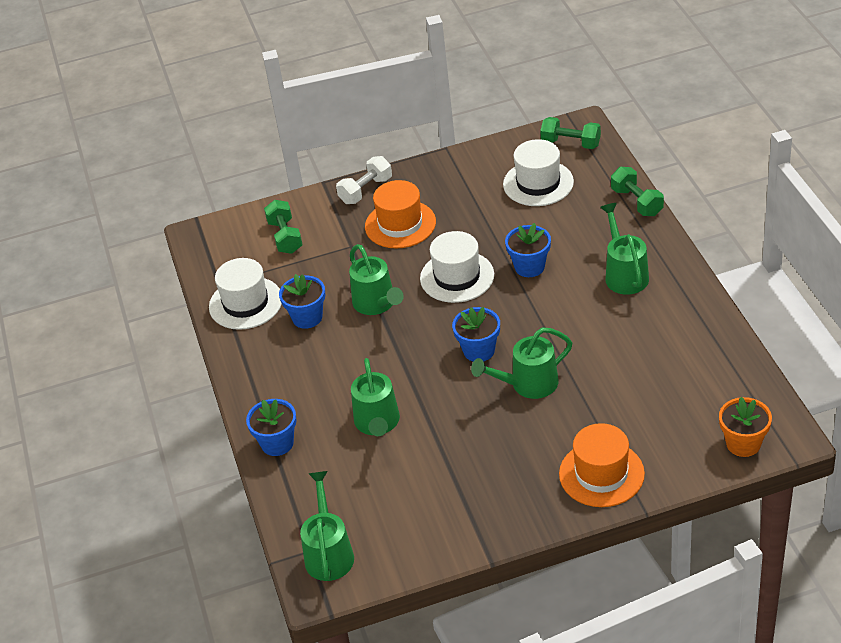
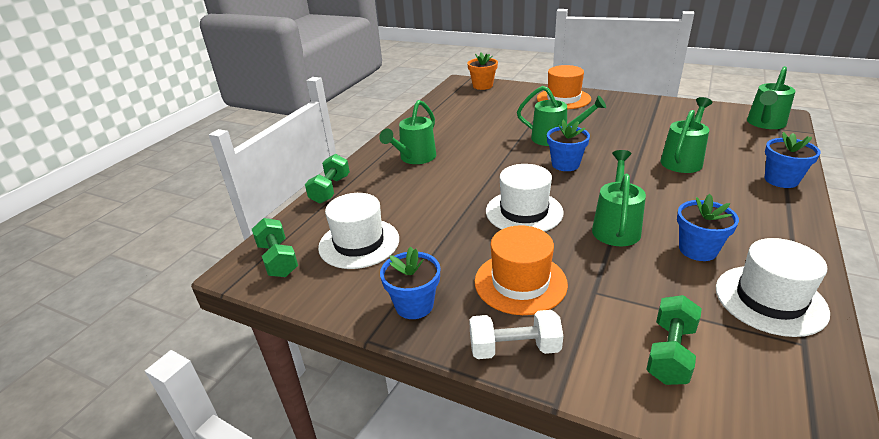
camera: 140 degrees left, 10 degrees down
blue flower pot [505,223,551,277] -> blue flower pot moved to [380,247,440,319]

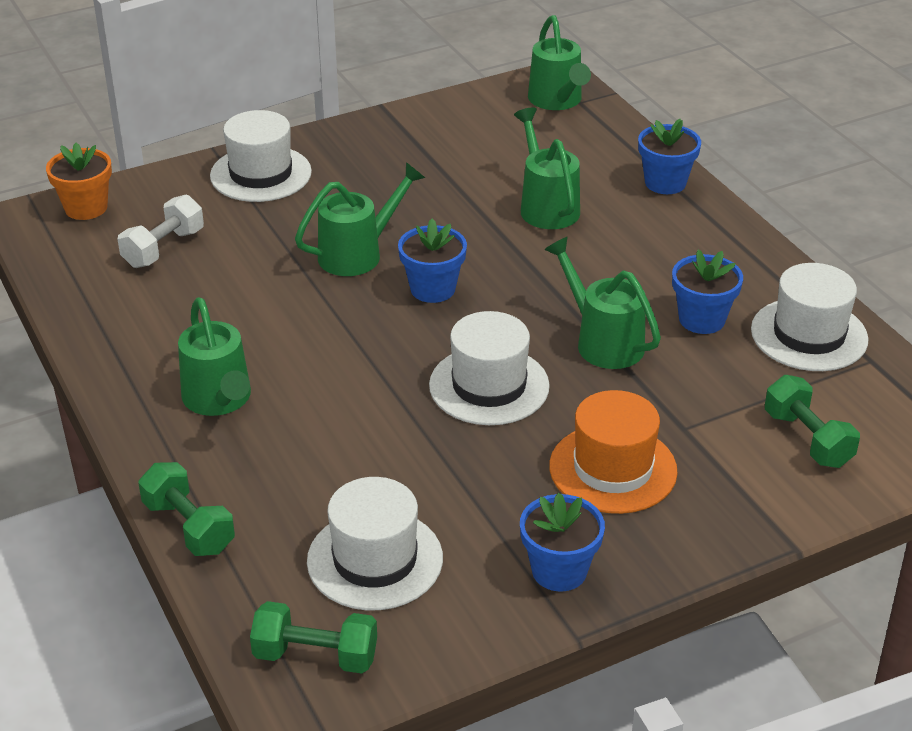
camera: 55 degrees left, 5 degrees up
white dumbbell [469,310,563,359] -> white dumbbell moved to [118,195,204,268]
orange hat [537,65,591,109] -> white hat [210,110,312,202]

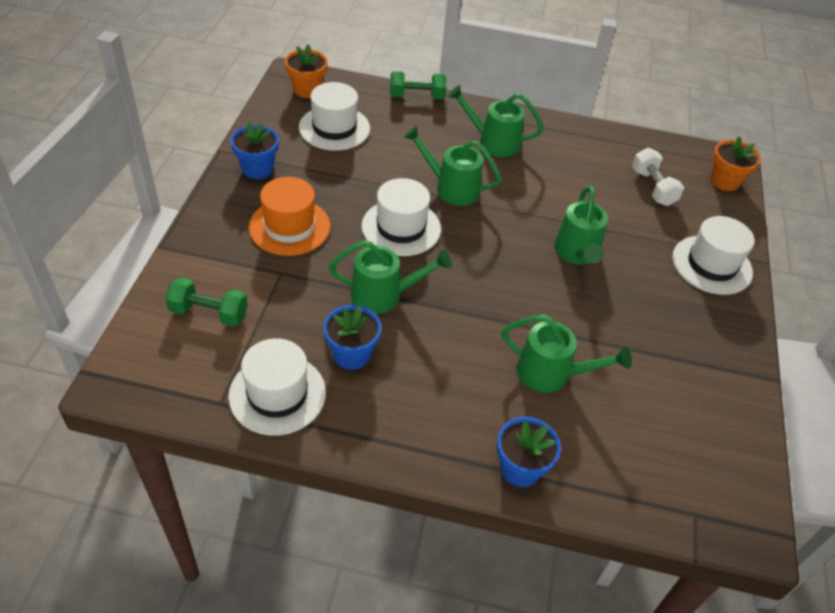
camera: 125 degrees right, 10 degrees up
green dumbbell [250,601,377,674] -> orange flower pot [285,44,327,98]
blue flower pot [398,218,467,303] -> none
green watering can [528,15,591,110] -> green watering can moved to [404,126,502,206]

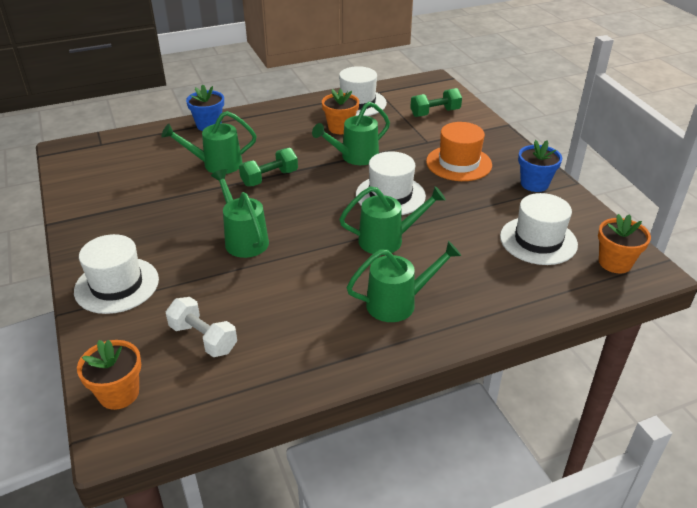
camera: 150 degrees right, 10 degrees down
blue flower pot [323,305,381,370] -> orange flower pot [322,89,359,134]
green dumbbell [390,71,447,99] -> green dumbbell moved to [239,148,298,187]

